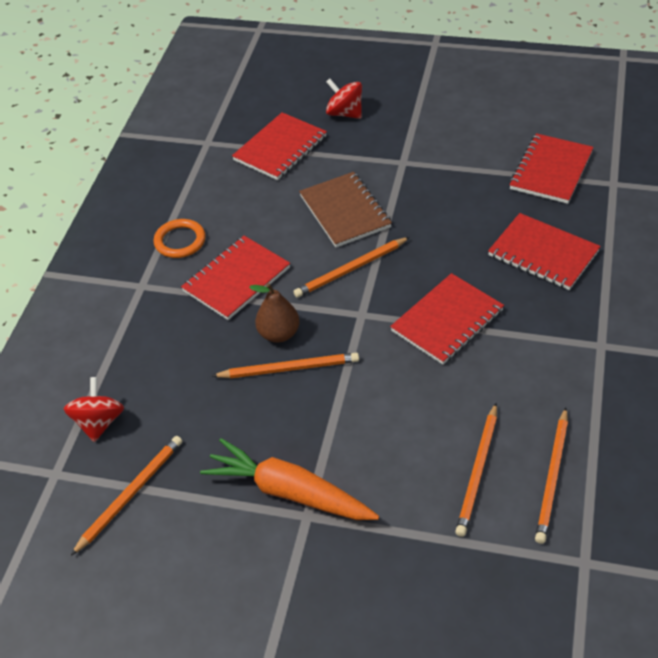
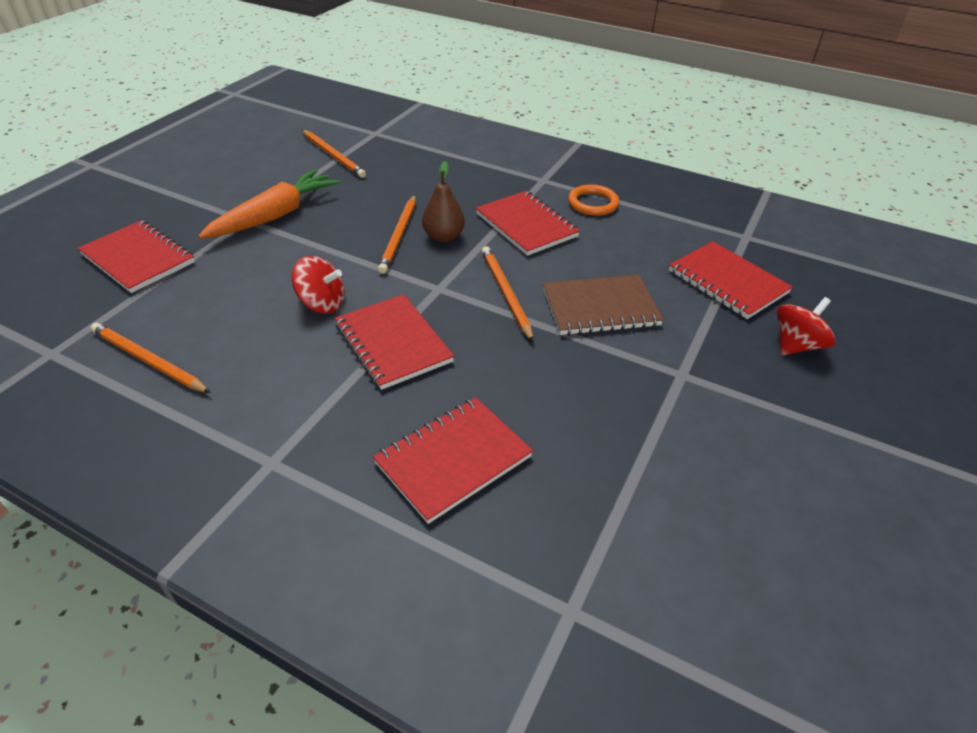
camera: 100 degrees right, 5 degrees down
red spinning top [64,377,124,442] -> red spinning top moved to [292,256,345,314]
orange pencil [455,403,497,537] -> none
red notebook [509,133,594,204] -> red notebook moved to [78,220,195,293]

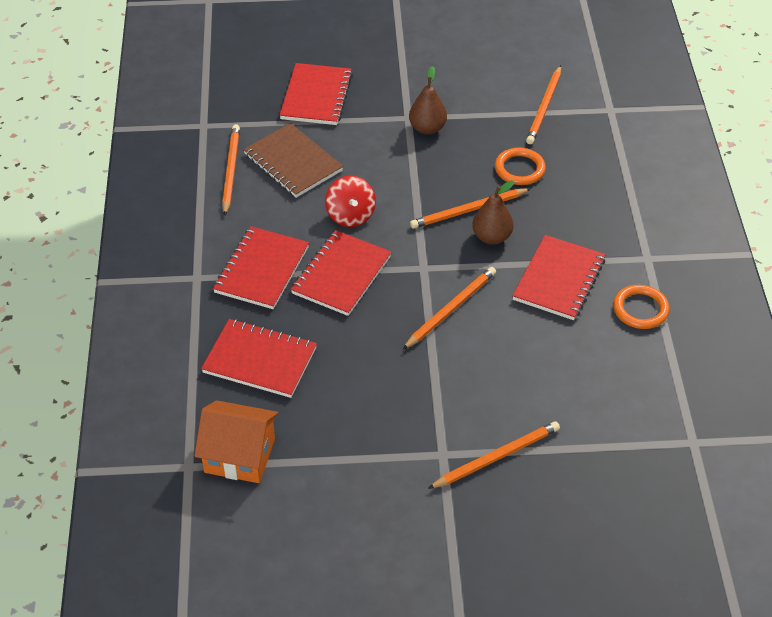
camera: 60 degrees right, 5 degrees up
orange carrot [198,169,340,239] -> brown pear [409,66,447,135]
brown notebook [543,275,664,335] -> brown notebook moved to [243,123,343,198]
red notebook [669,241,793,319] -> red notebook moved to [213,226,309,309]
red spinning top [777,297,836,355] -> none
none -> orange house [194,400,278,483]
none -> orange pencil [428,421,560,489]
none -> orange ring [495,148,546,185]

